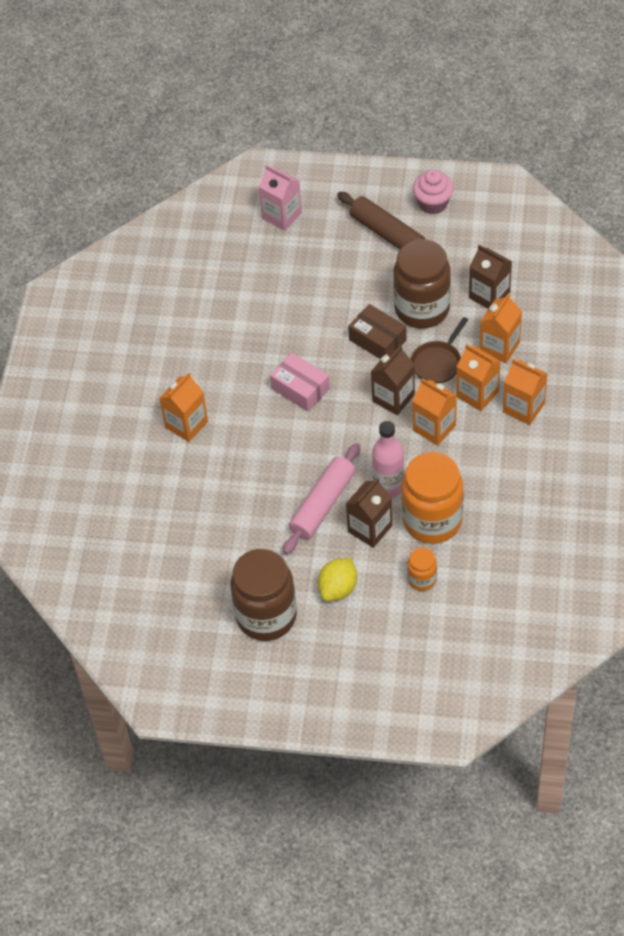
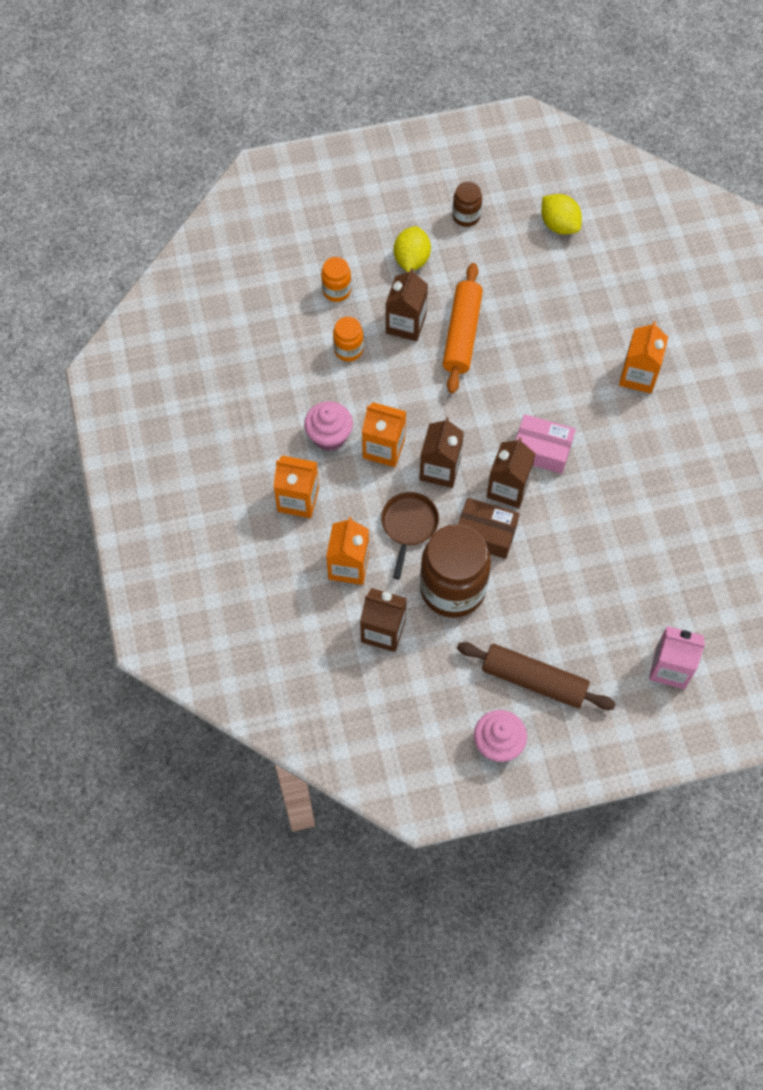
camera: 155 degrees right, 10 degrees up
brown jar [230,549,297,641] -> brown jar [452,182,482,227], size x0.48
pink rolling pin [283,443,360,554] -> orange rolling pin [443,263,483,394]
pink bottle [372,421,404,497] -> none
orange jar [402,452,464,544] -> orange jar [333,317,364,361], size x0.48
orange carton [456,344,501,411] -> none
none -> pink cupcake [304,401,353,451]
none -> brown carton [487,437,536,508]
none -> yellow lemon [541,194,582,235]

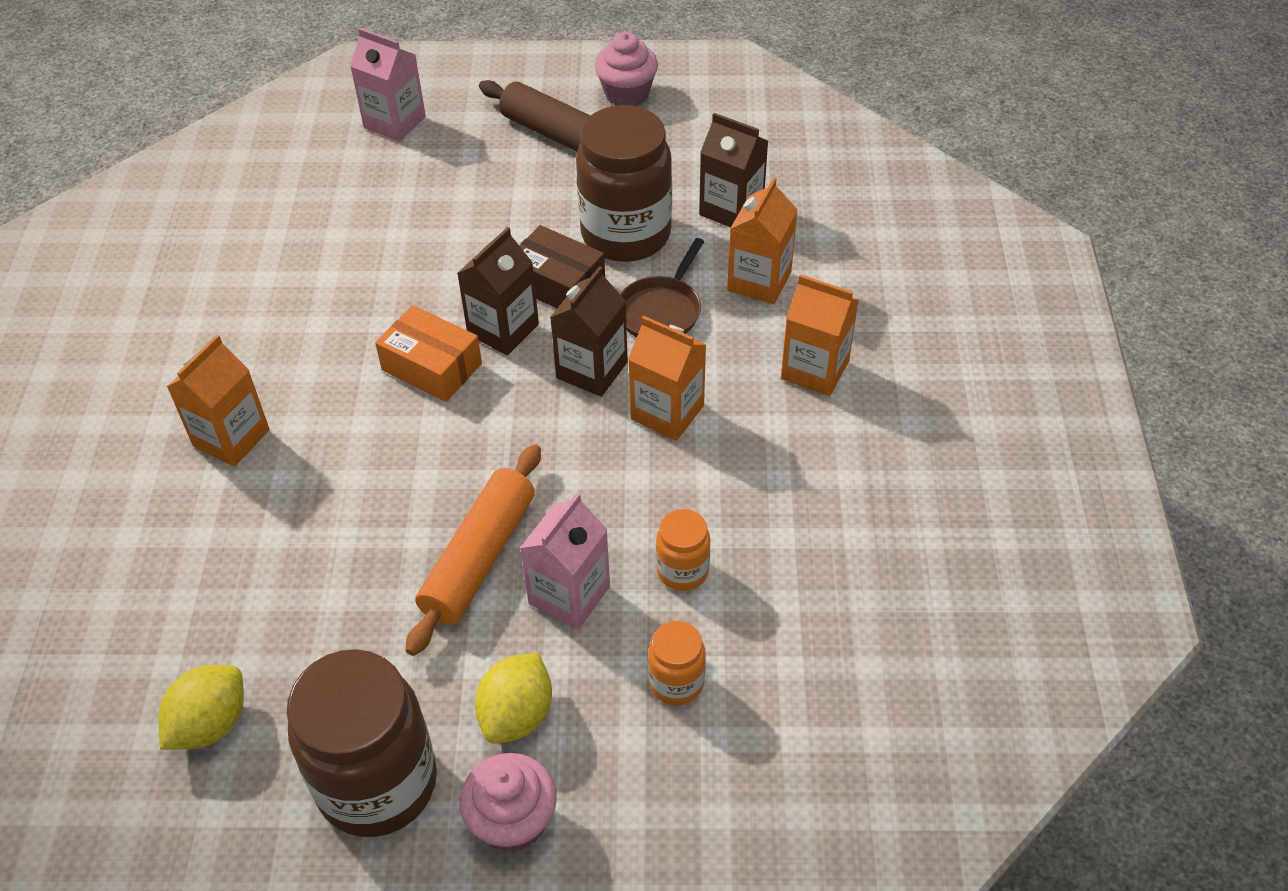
camera: 165 degrees left, 15 degrees down
pink cupcake [304,401,353,451] -> pink cupcake moved to [460,753,557,853]
brown carton [386,268,428,341] -> pink carton [520,493,610,630]
brown jar [452,182,482,227] -> brown jar [287,649,437,837], size x2.10
pink box [516,414,576,474] -> orange box [375,305,482,402]
yellow lemon [541,194,582,235] -> yellow lemon turned 60 degrees clockwise [158,665,244,750]

